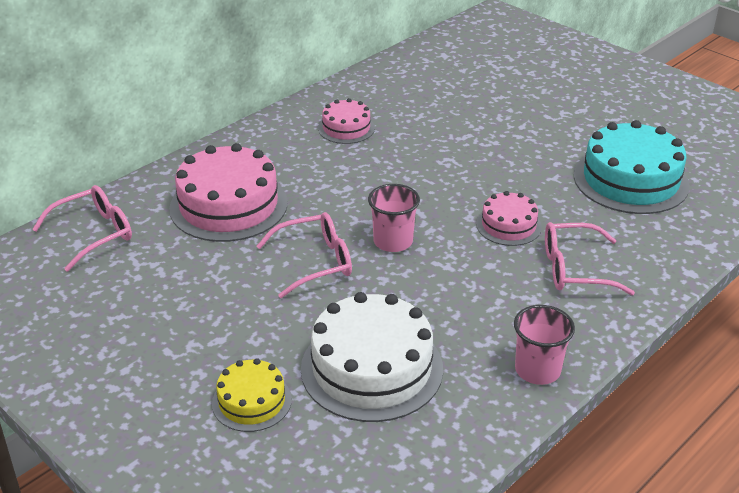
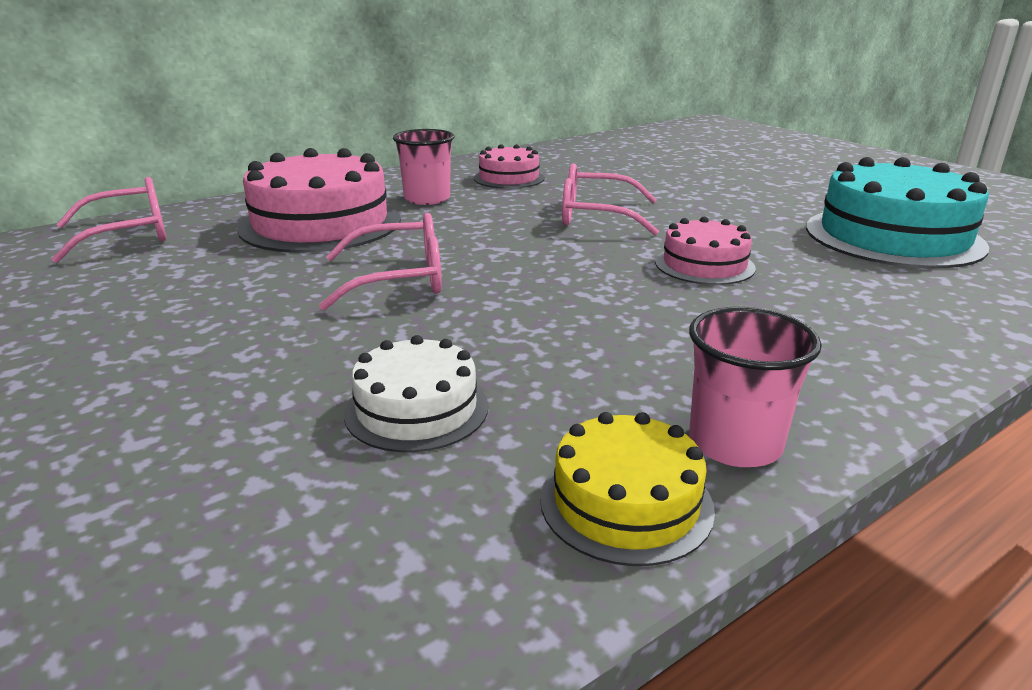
camera: 10 degrees right, 10 degrees down
yellow cake [212,358,292,432] -> yellow cake moved to [540,412,715,566]
white cake [301,292,443,422] -> white cake [344,335,488,452], size x0.54
pink cup [368,184,420,252] -> pink cup moved to [393,129,454,205]
pink glasses [545,222,635,296] -> pink glasses moved to [562,163,659,235]

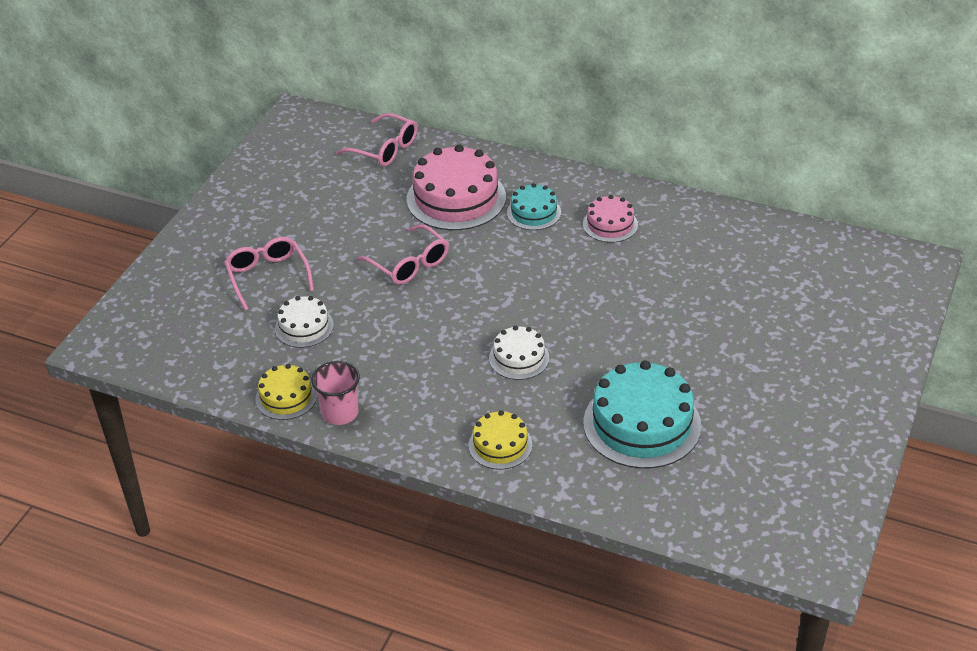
camera: 60 degrees right, 15 degrees up
pink cup [393,129,454,205] -> turquoise cake [507,183,561,230]
pink glasses [562,163,659,235] -> pink glasses moved to [224,237,314,311]
pink cake [655,216,756,285] -> white cake [489,326,549,380]
none -> yellow cake [469,411,532,469]

